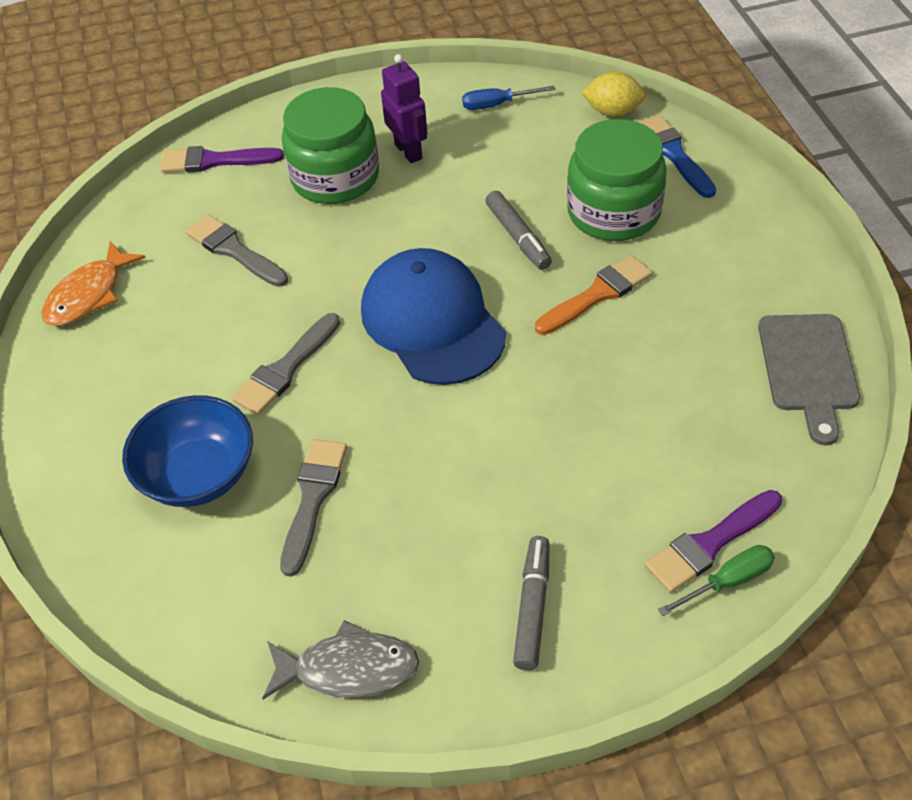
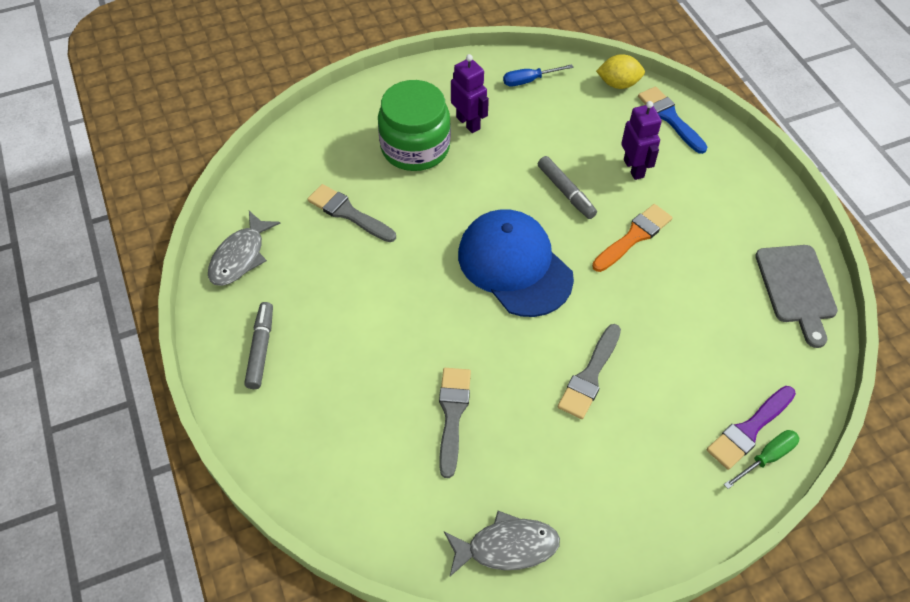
camera: 10 degrees left, 5 degrees up
orange fish [41,241,146,326] -> grey fish [208,211,281,286]
blue bowl [122,395,253,507] -> none
purple brush [160,146,284,173] -> none
grey brush [232,313,340,415] -> grey brush moved to [558,324,621,419]
grey marker [513,536,550,670] -> grey marker moved to [244,302,273,389]
green jar [567,119,667,241] -> purple robot [621,101,662,180]

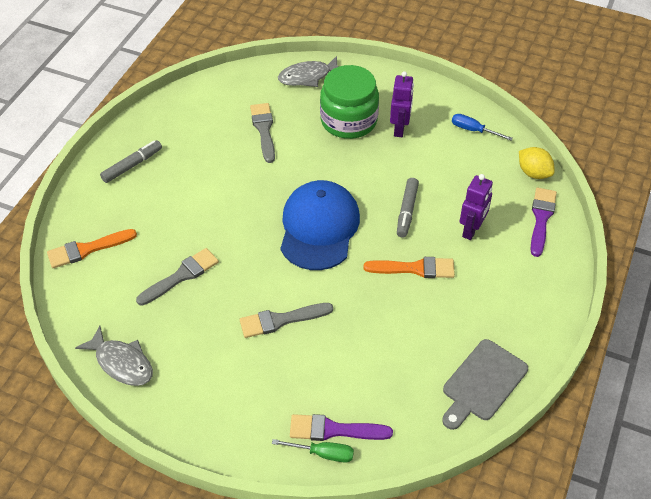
camera: 45 degrees right, 5 degrees down
grey fish [208,211,281,286] -> grey fish moved to [278,56,339,87]
blue brush [638,86,707,154] -> purple brush [530,188,557,257]
none -> orange brush [47,229,137,268]

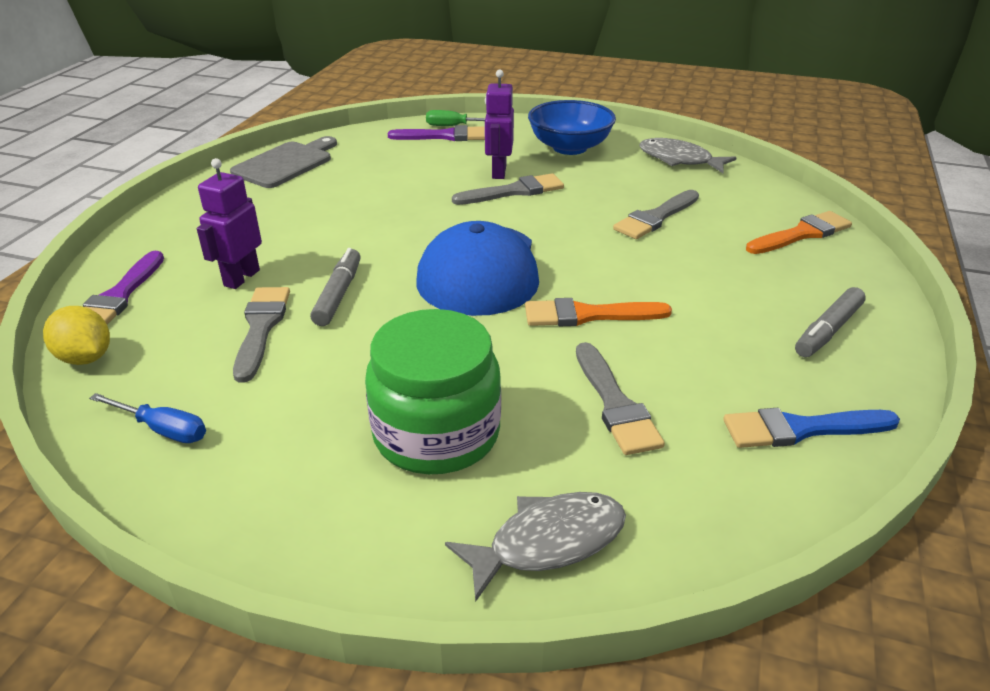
camera: 175 degrees right, 15 degrees down
orange brush [364,257,455,278] -> orange brush moved to [525,298,672,326]
purple robot [390,71,414,137] -> purple robot moved to [484,70,514,179]
none -> grey brush [233,287,290,383]
none -> blue bowl [528,100,616,155]
none -> blue brush [723,408,900,448]

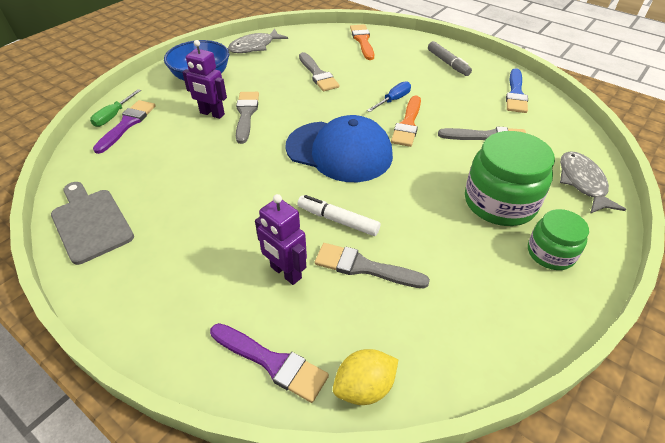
camera: 70 degrees left, 10 degrees up
blue screwdriver [89,393,206,443] -> blue screwdriver moved to [367,81,411,112]
grey marker [310,248,360,326] -> white marker [297,195,380,236]
none -> green jar [528,209,589,270]

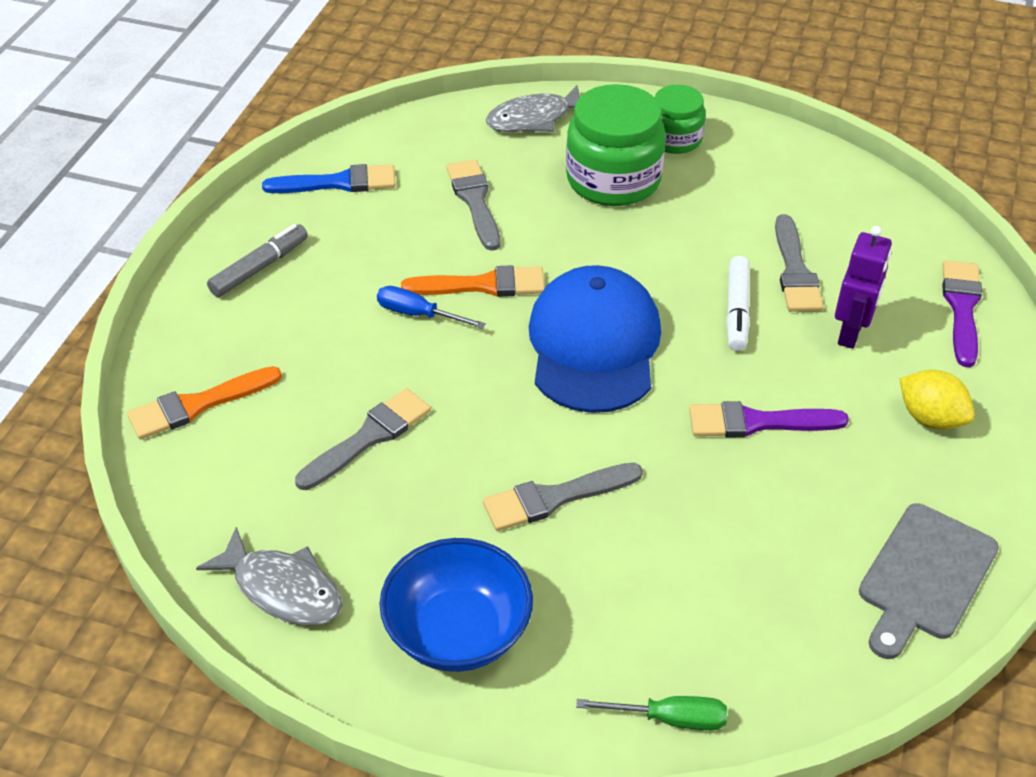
camera: 110 degrees left, 0 degrees up
purple brush [93,100,156,154] -> purple brush moved to [689,401,849,438]
purple robot [182,40,227,119] -> none
yellow lemon [333,349,398,405] -> yellow lemon moved to [900,370,975,430]

